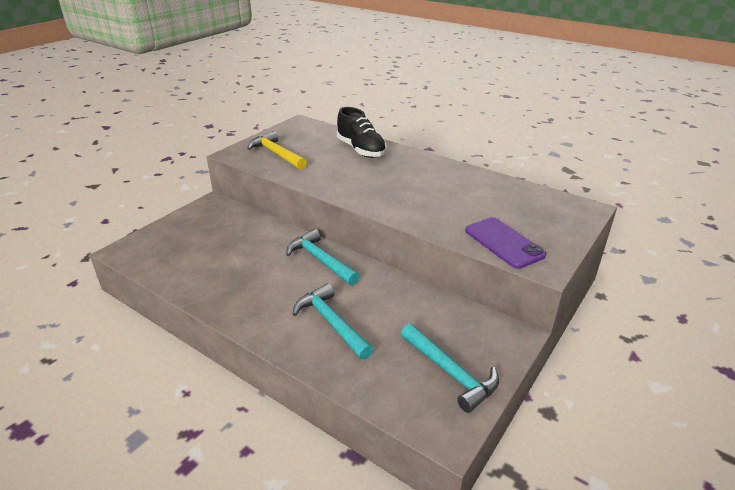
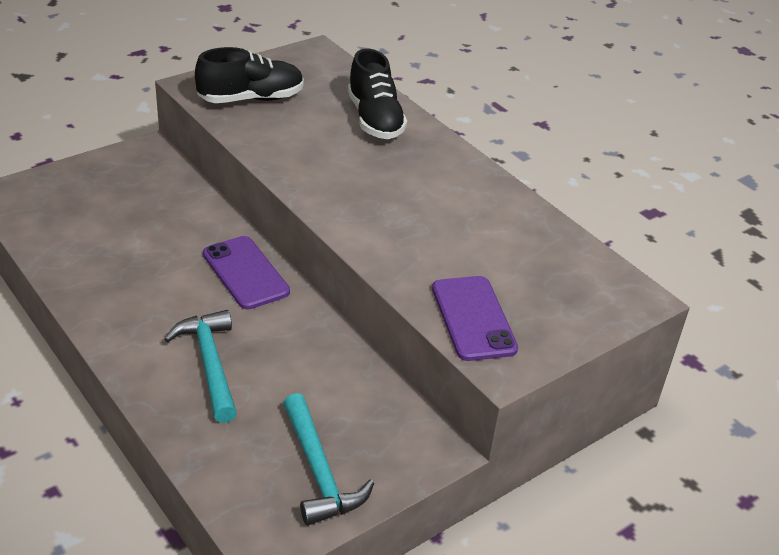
camera: 15 degrees right, 5 degrees up
yellow hammer [247,131,307,169] -> black shoe [195,47,304,103]
turquoise hammer [286,229,359,285] -> purple phone [203,236,290,310]

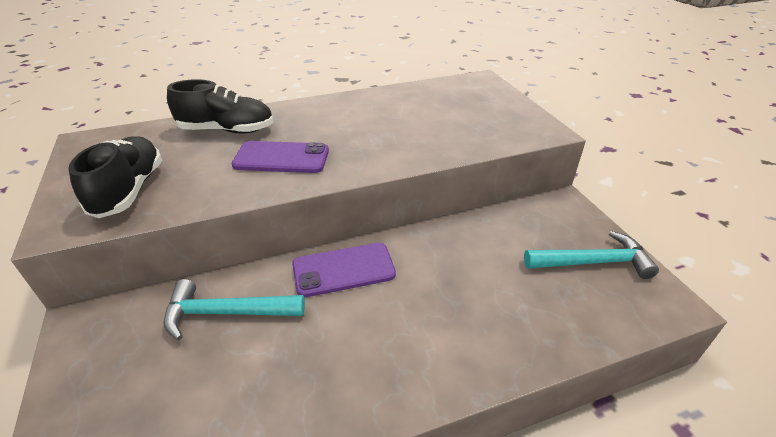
camera: 70 degrees left, 0 degrees up
turquoise hammer [164,310,237,423] -> turquoise hammer moved to [163,279,305,340]
purple phone [432,276,518,361] -> purple phone moved to [231,141,329,173]

